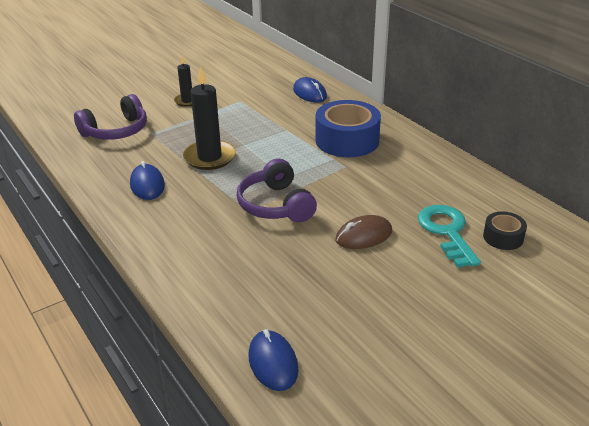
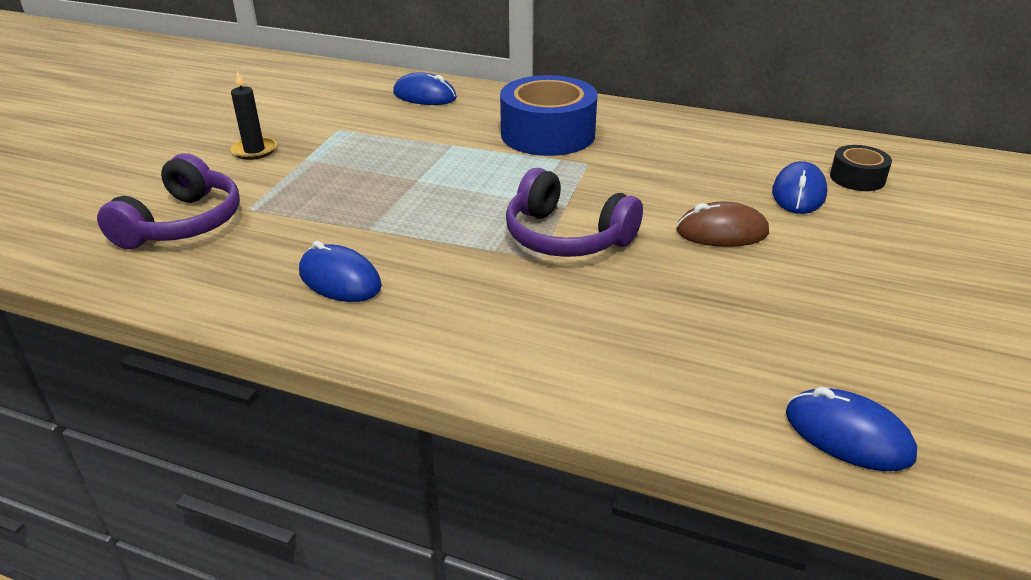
camera: 35 degrees left, 0 degrees up
black candle [183,67,236,170] -> none
brown mouse [335,215,392,249] -> brown mouse turned 60 degrees clockwise [676,201,769,247]
turquoise key [418,205,481,268] -> blue mouse [772,161,827,214]

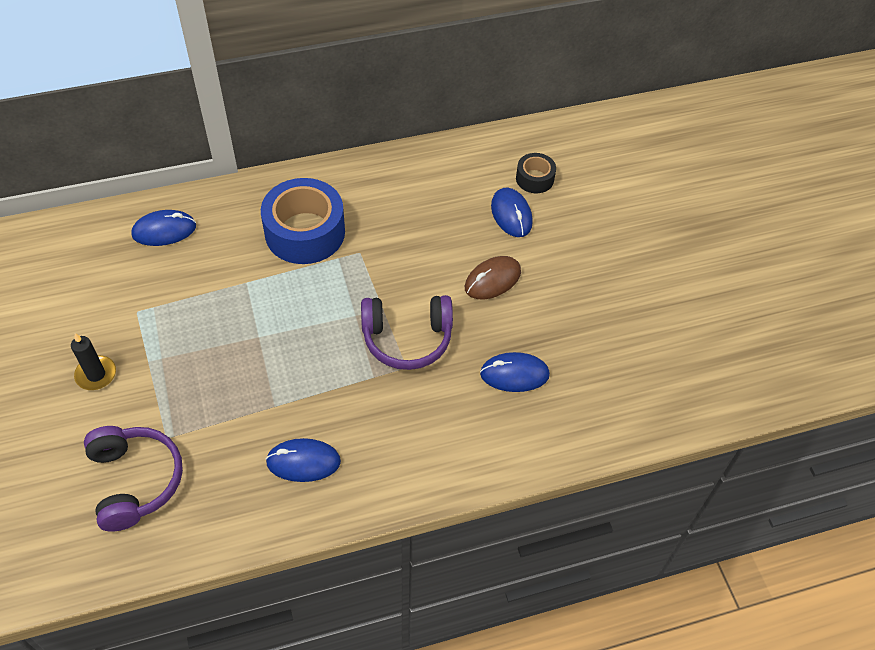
camera: 40 degrees left, 20 degrees up
blue mouse [786,387,917,471] -> blue mouse moved to [480,352,550,392]

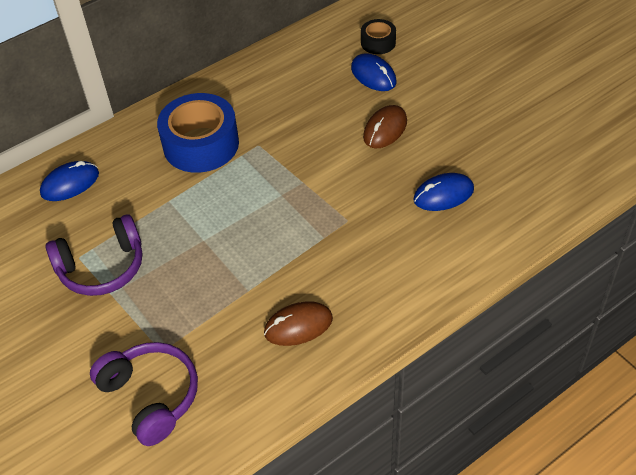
camera: 15 degrees left, 5 degrees down
black candle [71,333,116,390] -> none
blue mouse [265,438,341,482] -> brown mouse [264,301,333,346]
purple headphones [361,295,453,370] -> purple headphones moved to [46,214,142,296]

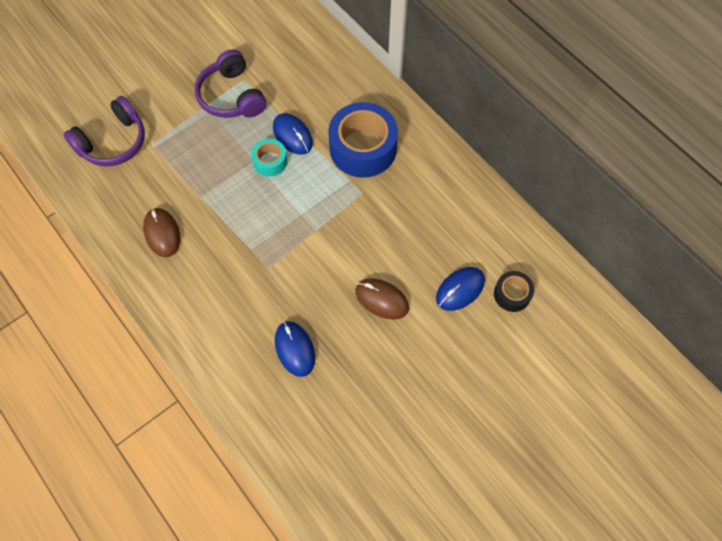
camera: 85 degrees right, 15 degrees up
blue mouse [40,161,99,201] -> blue mouse moved to [273,113,313,155]
none -> turquoise tape [251,139,287,176]

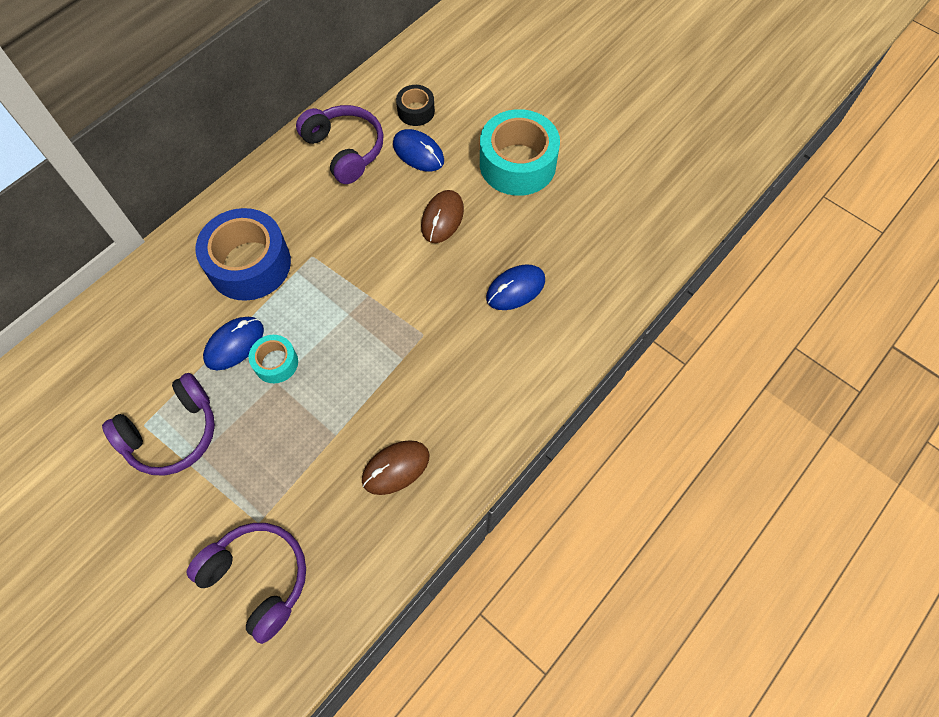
camera: 100 degrees left, 0 degrees up
none -> purple headphones [296,105,384,184]
none -> turquoise tape [480,109,560,196]

